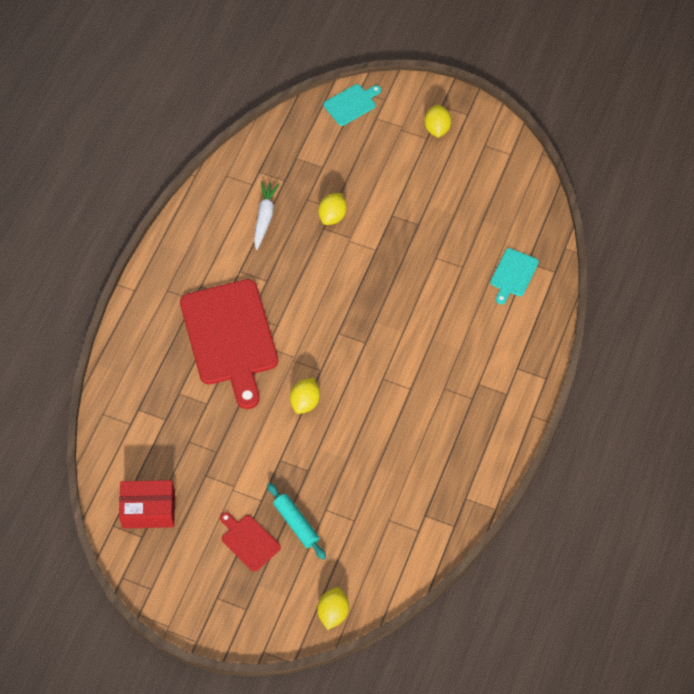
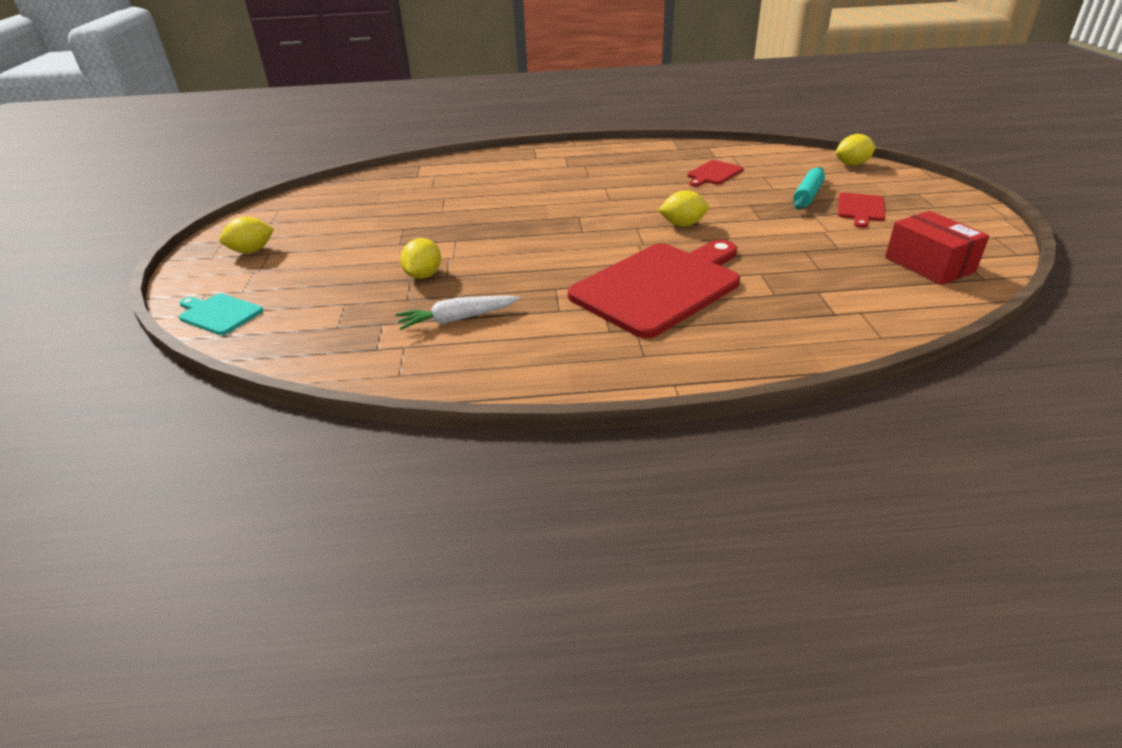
camera: 115 degrees left, 25 degrees down
yellow lemon [318,193,347,225] -> yellow lemon turned 75 degrees counterclockwise [400,238,441,279]
turquoise cutting board [490,248,539,304] -> none
none -> red cutting board [687,160,744,187]

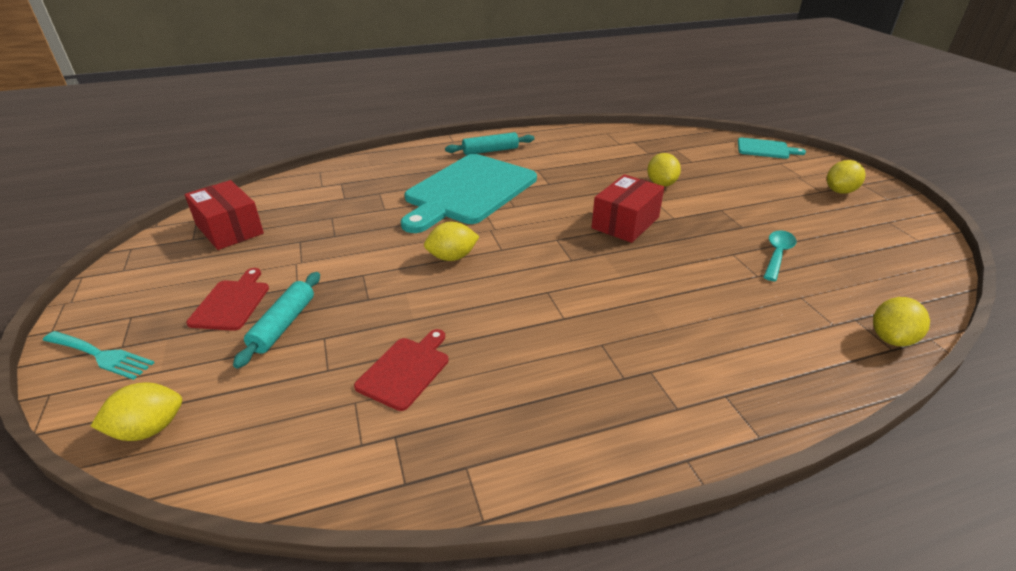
camera: 165 degrees right, 0 degrees up
white carrot [396,296,520,330] -> none
red cutting board [568,240,740,338] -> turquoise cutting board [401,154,537,233]
none -> turquoise fork [43,331,154,380]
none -> turquoise rolling pin [445,132,534,155]
none -> red box [591,174,664,243]
none -> turquoise spoon [763,230,796,281]
none -> yellow lemon [873,297,930,346]

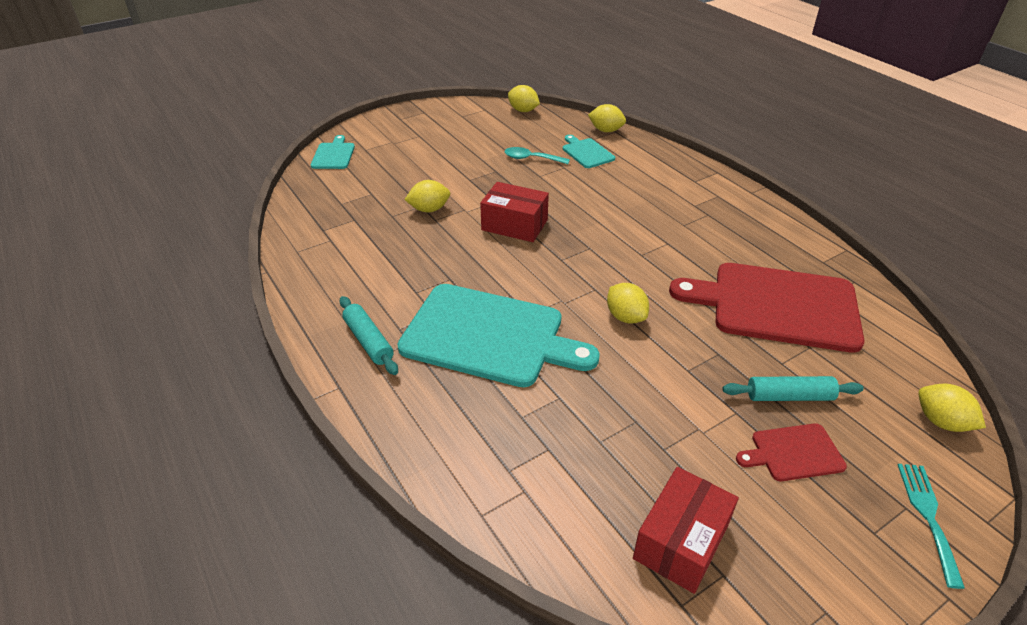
camera: 105 degrees left, 5 degrees up
red cutting board [354,329,449,411] -> red cutting board [669,263,865,353], size x2.18
yellow lemon [827,160,866,194] -> yellow lemon moved to [508,85,540,112]
none -> turquoise cutting board [563,135,615,168]

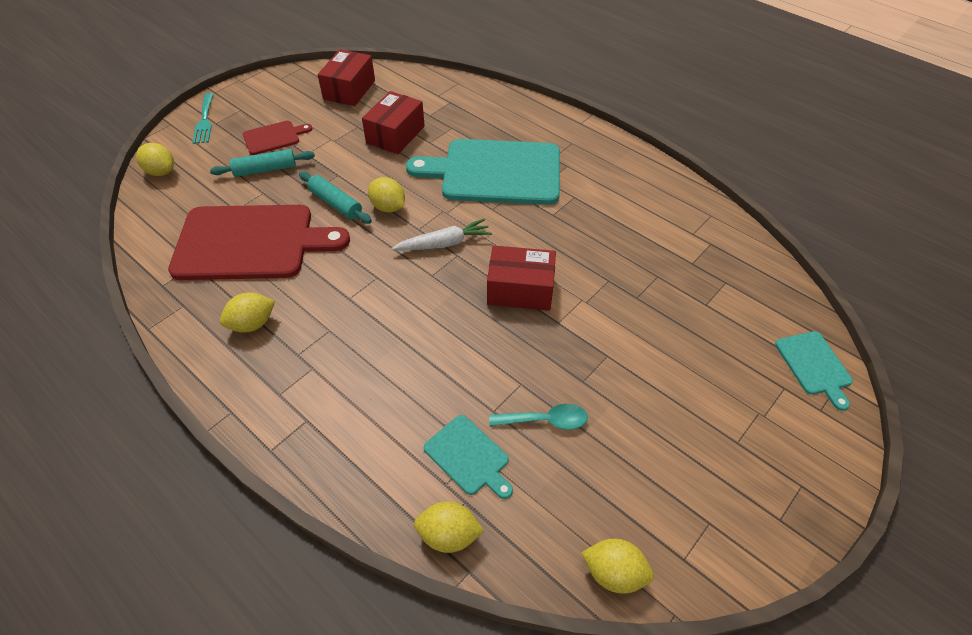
camera: 165 degrees right, 10 degrees up
turquoise rolling pin [339,296,398,375] -> turquoise rolling pin moved to [299,171,372,224]
yellow lemon [404,180,450,212] -> yellow lemon moved to [220,292,275,333]
none -> red box [362,91,425,154]
none -> white carrot [391,218,492,251]

